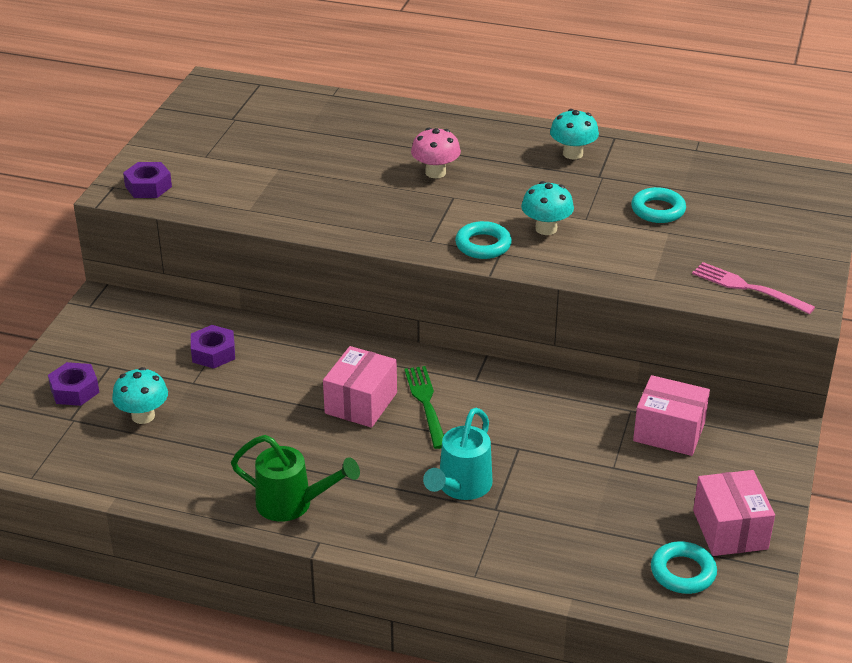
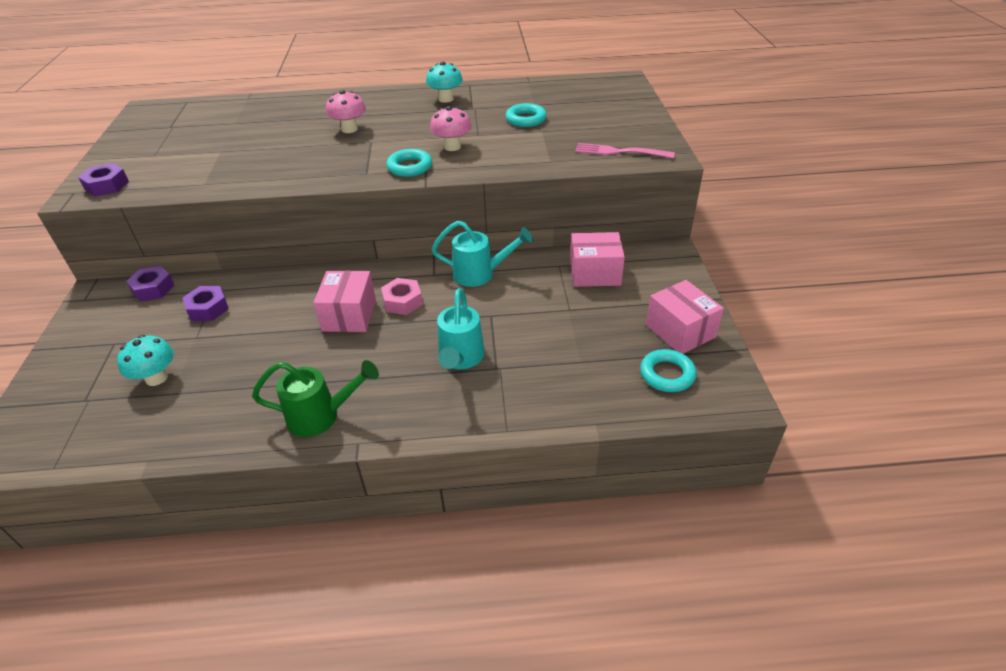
camera: 20 degrees left, 5 degrees up
purple nut [48,362,100,406] -> purple nut moved to [126,266,175,302]
green fork [404,366,444,449] -> pink nut [381,278,423,315]
turquoise mushroom [521,181,574,235] -> pink mushroom [430,106,472,151]
none -> turquoise watering can [432,221,533,287]

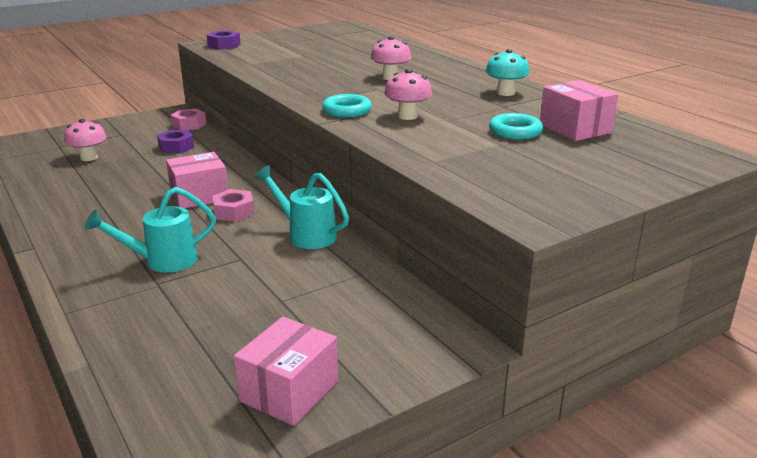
camera: 60 degrees right, 15 degrees down
turquoise mushroom [117,335,174,386] -> pink mushroom [64,119,107,161]
purple nut [126,266,175,302] -> pink nut [171,109,206,130]
green watering can [252,360,379,437] -> none
turquoise watering can [432,221,533,287] -> turquoise watering can turned 150 degrees clockwise [254,165,349,249]
pink box [570,232,625,287] -> pink box moved to [540,80,618,141]
pink fork [575,143,675,158] -> none
turquoise ring [640,349,697,392] -> none

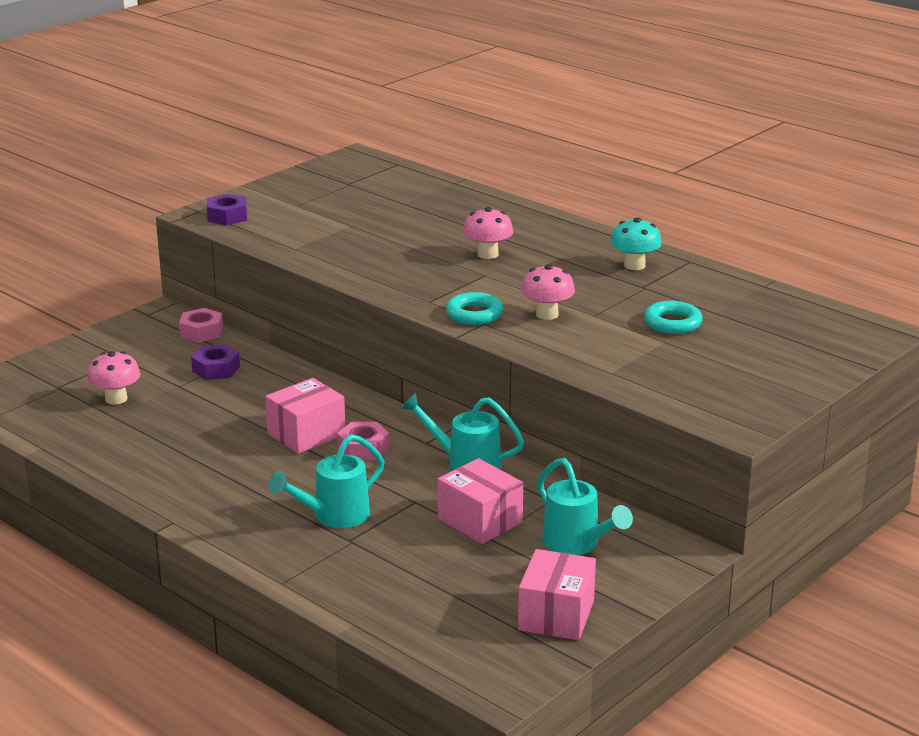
camera: 15 degrees left, 0 degrees up
pink box [540,80,618,141] -> pink box moved to [437,458,523,544]
none -> turquoise watering can [537,458,633,555]

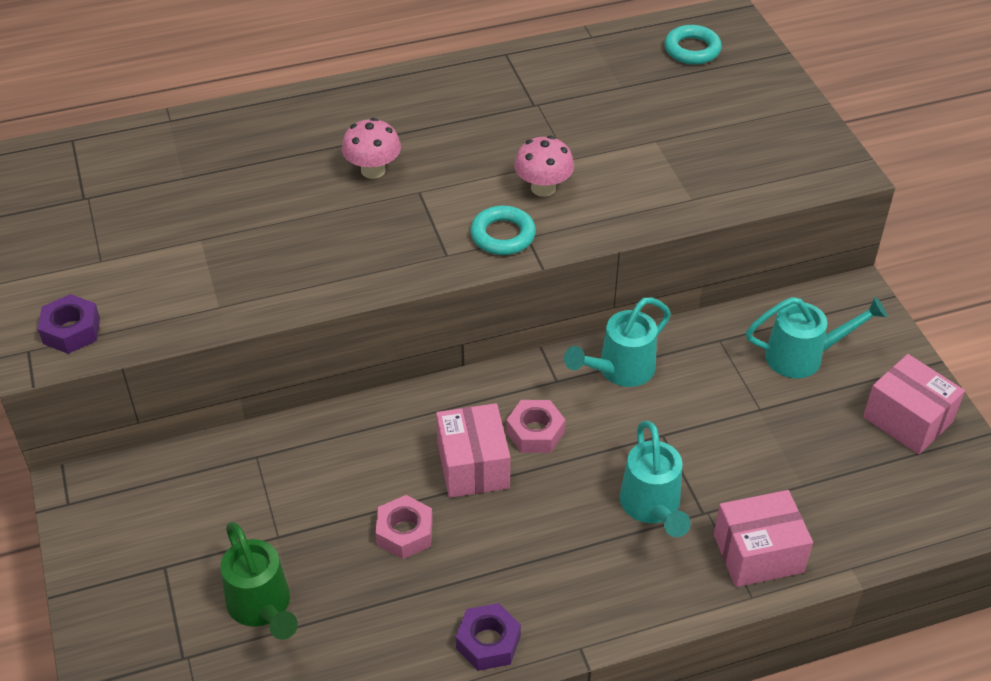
camera: 60 degrees left, 20 degrees up
pink mushroom [87,351,141,405] -> green watering can [221,522,298,640]
pink nut [179,308,223,343] -> pink nut moved to [376,495,433,559]
purple nut [191,344,240,380] -> purple nut moved to [456,603,521,671]
pink box [437,458,523,544] -> pink box moved to [714,490,813,587]
turquoise mushroom [610,217,662,270] -> none
turquoise ring [644,301,703,334] -> turquoise ring moved to [664,25,722,65]

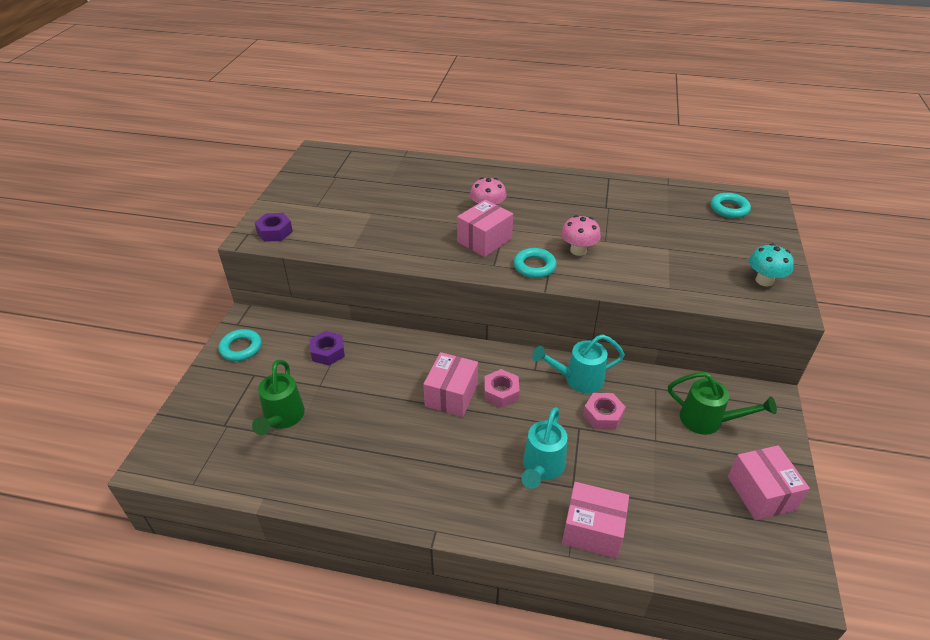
camera: 30 degrees right, 5 degrees down
pink nut [376,495,433,559] -> pink nut moved to [583,393,626,430]
purple nut [456,603,521,671] -> purple nut moved to [310,331,345,366]
turquoise watering can [746,297,887,378] -> green watering can [668,372,777,435]
none -> turquoise ring [219,329,262,361]
none -> pink box [457,199,513,257]
none -> turquoise mushroom [749,243,794,286]

